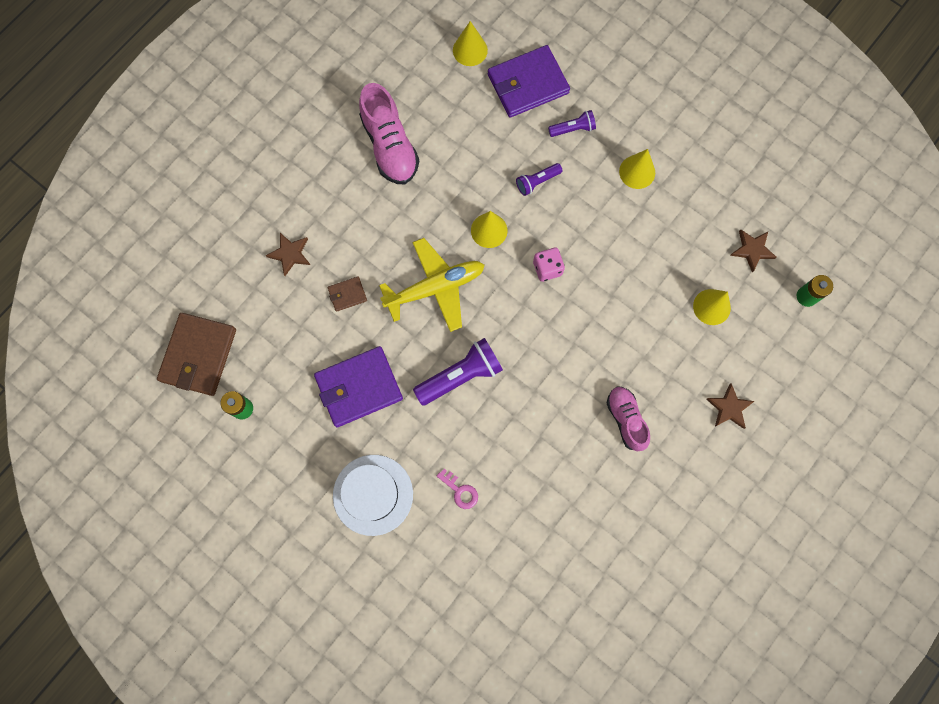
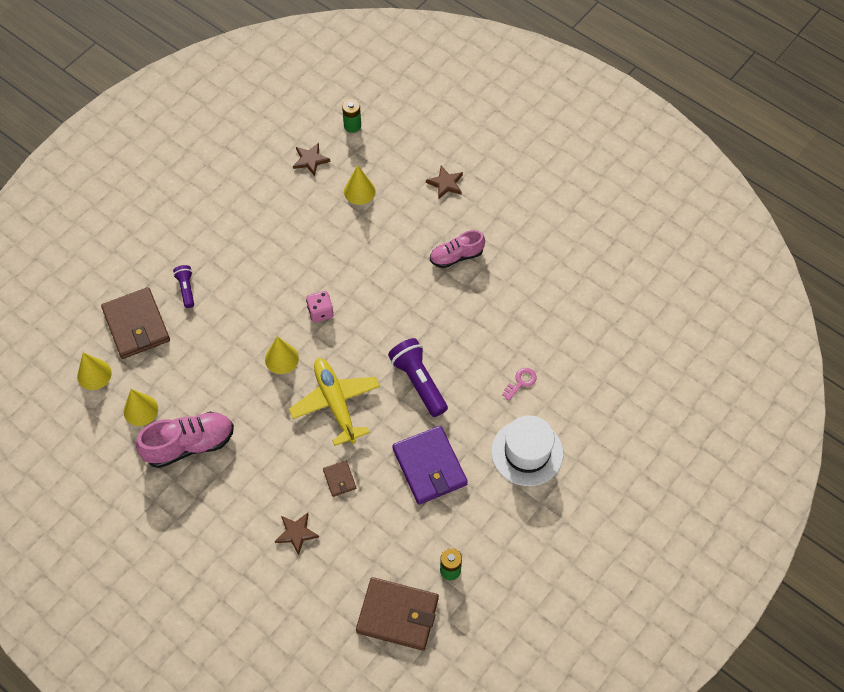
camera: 90 degrees left, 15 degrees down
purple wallet [488,45,570,118] -> brown wallet [101,287,170,359]
purple flashlight [516,163,562,196] -> none
yellow cone [619,149,655,189] -> yellow cone moved to [124,389,158,426]

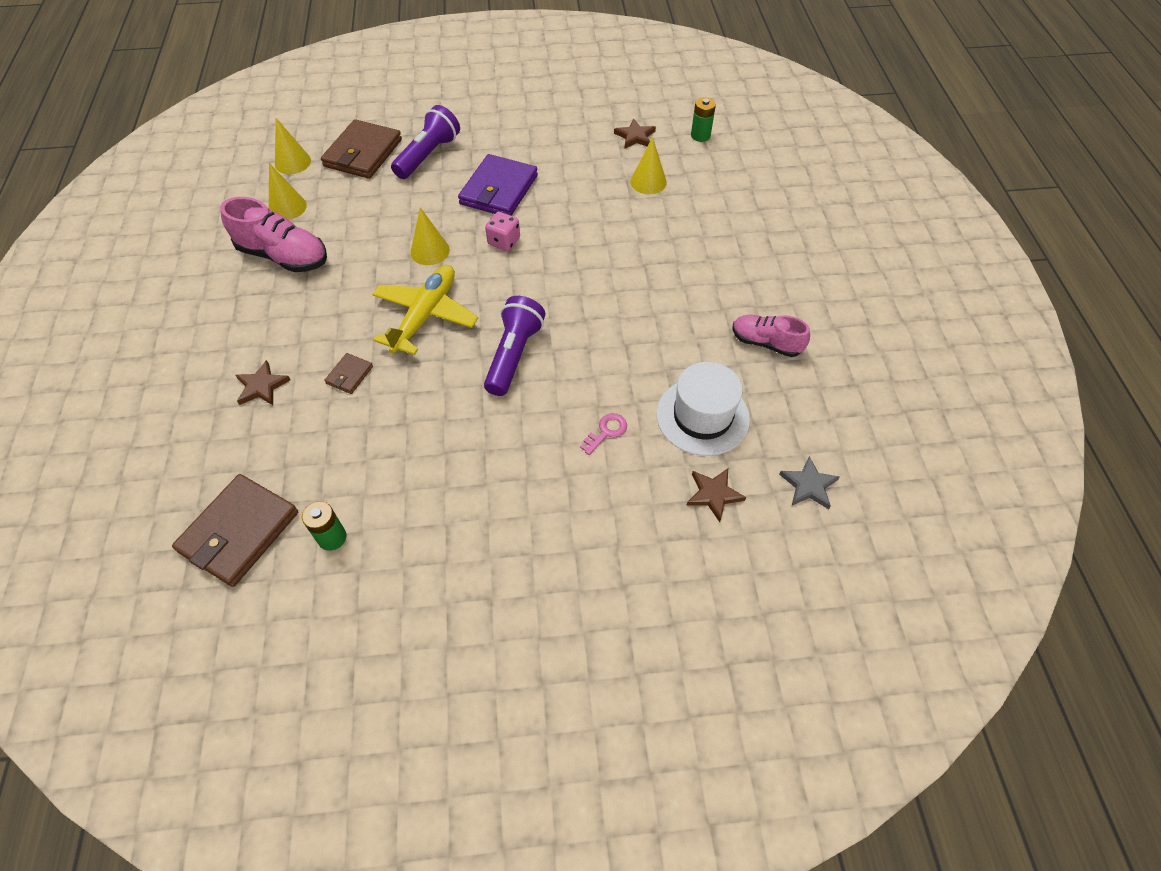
camera: 45 degrees right, 5 degrees down
purple flashlight [173,265,194,308] -> purple flashlight [391,105,460,179], size x1.80
brown wallet [356,577,439,651] -> brown wallet turned 60 degrees clockwise [172,474,298,587]
purple wallet [392,426,468,505] -> purple wallet moved to [458,154,538,216]
brown star [426,166,463,200] -> brown star moved to [686,469,746,522]
pink shoe [430,230,485,268] -> pink shoe moved to [732,314,810,357]
white hat [491,415,563,486] -> white hat moved to [656,362,750,456]
pink key [502,368,537,401] -> pink key turned 45 degrees counterclockwise [580,413,627,455]
none -> grey star [779,456,840,509]

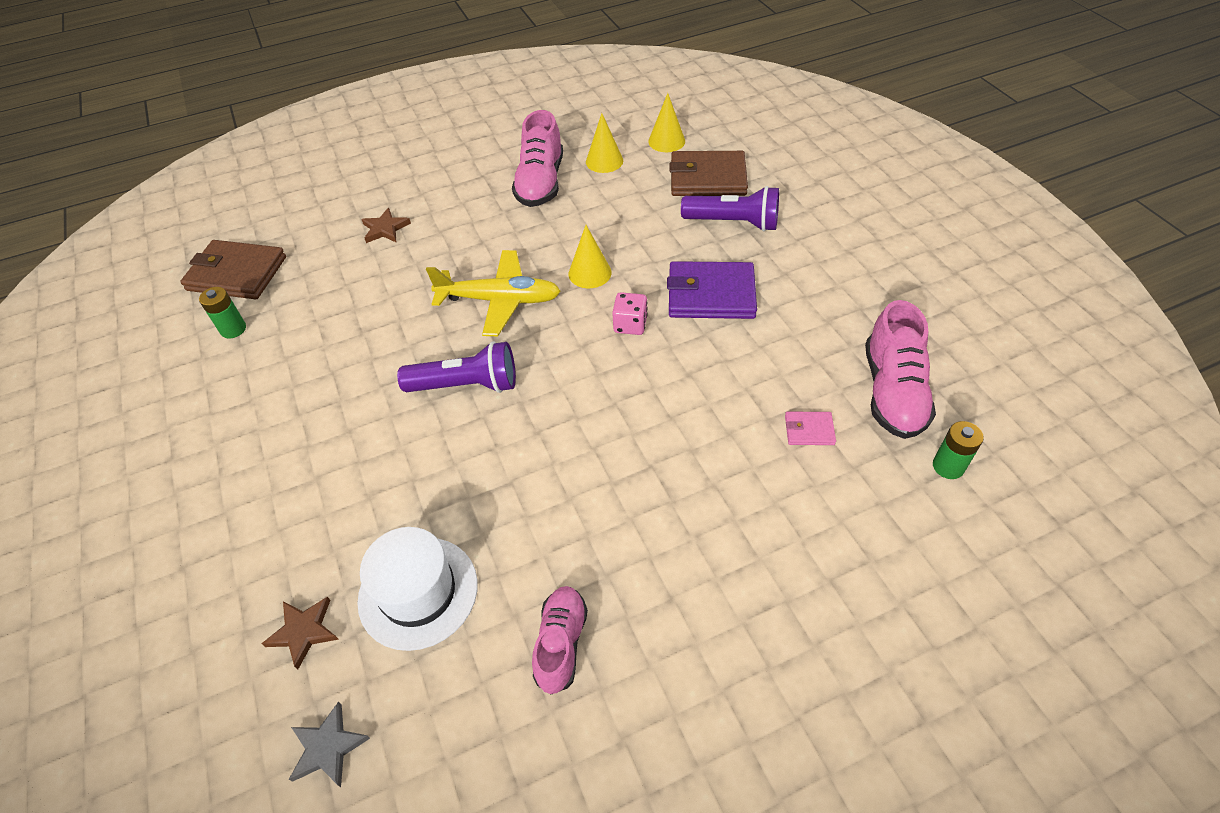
camera: 75 degrees right, 5 degrees down
brown wallet [325,353,373,394] -> none
pink key [580,413,627,455] -> none
brown star [614,118,656,148] -> pink shoe [865,300,936,439]
yellow cone [630,137,667,194] -> pink wallet [785,412,836,445]

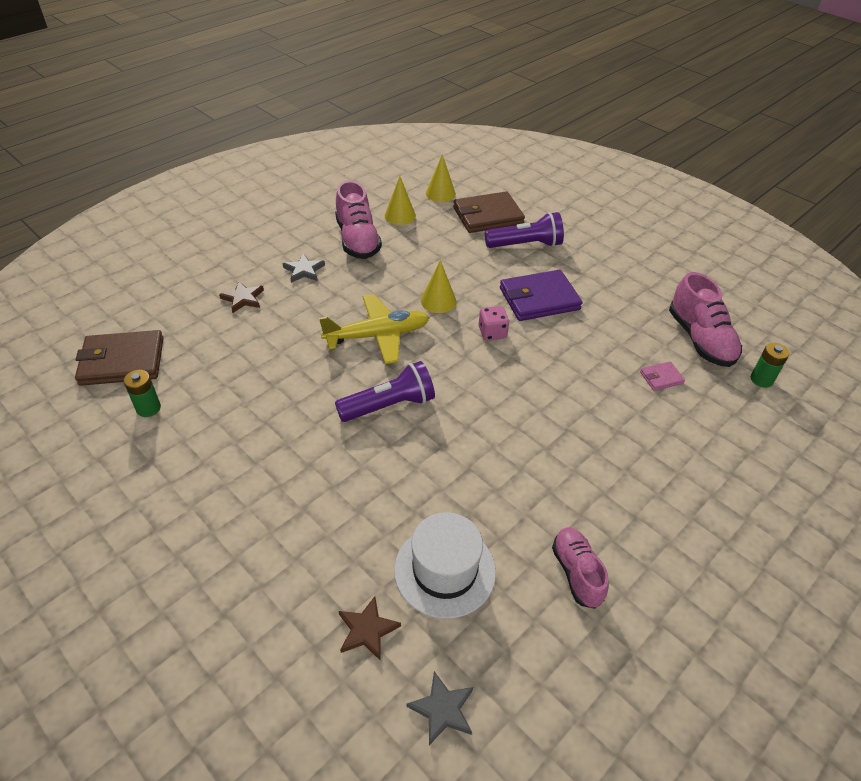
camera: 25 degrees left, 5 degrees down
none -> grey star [283,253,325,283]

